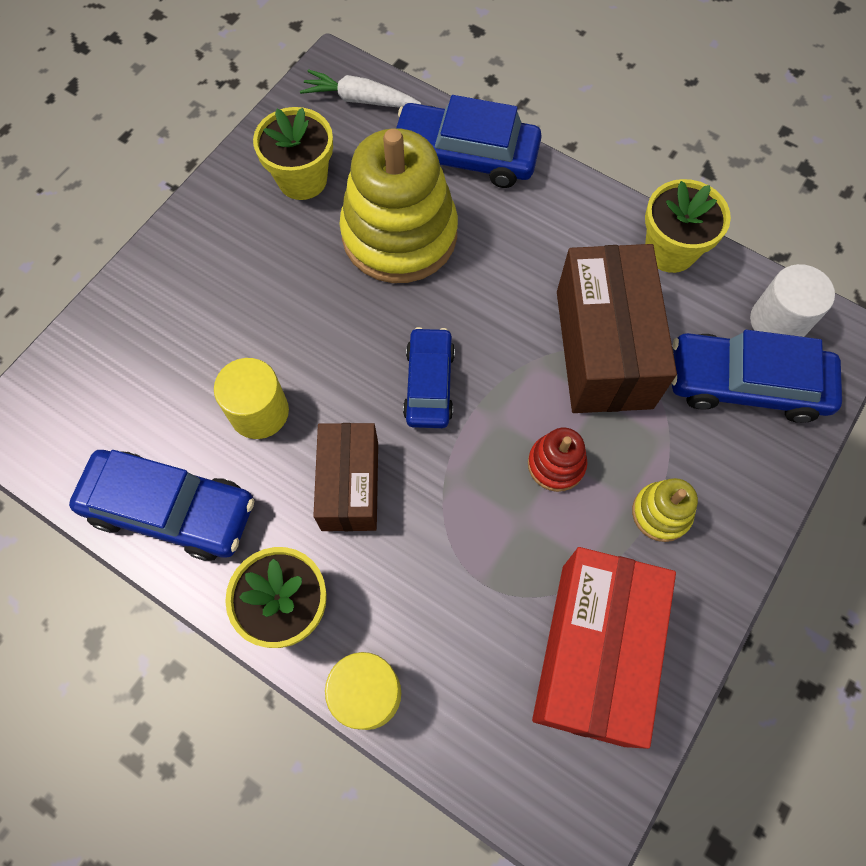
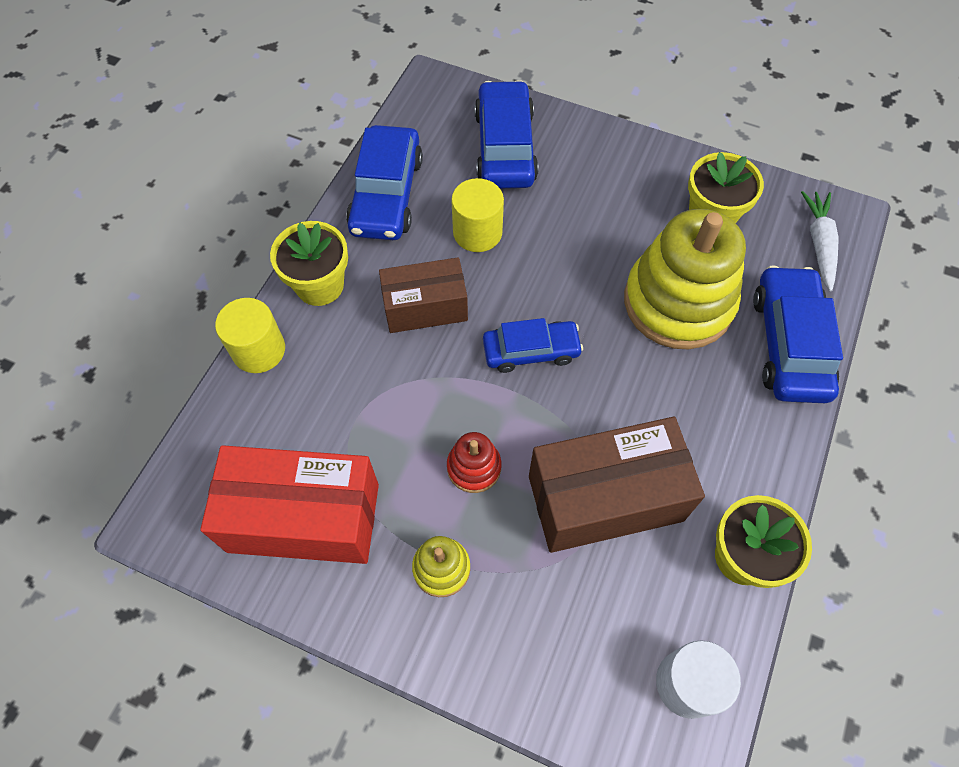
camera: 80 degrees right, 5 degrees down
blue car [672,330,842,423] -> blue car moved to [475,80,538,188]

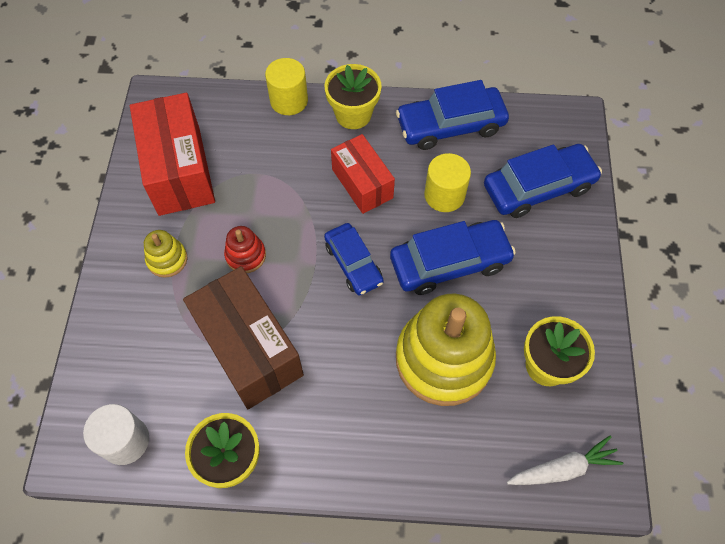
camera: 70 degrees right, 0 degrees up
brown box [379,257,468,333] -> red box [331,134,395,214]
blue car [753,265,843,403] -> blue car moved to [390,220,516,295]

